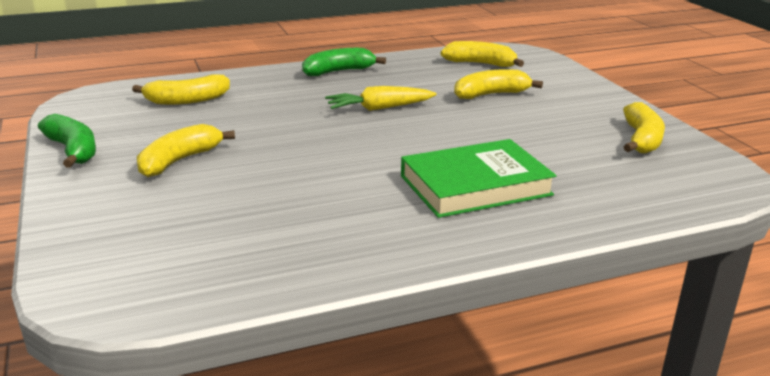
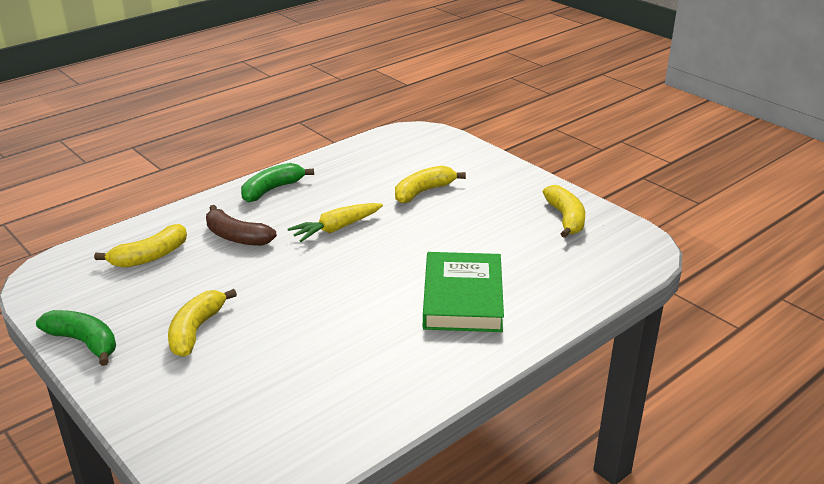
camera: 20 degrees left, 5 degrees up
green book [401,139,557,218] -> green book turned 45 degrees counterclockwise [423,252,504,332]
yellow banana [441,41,524,67] -> none
none -> brown banana [206,205,277,246]

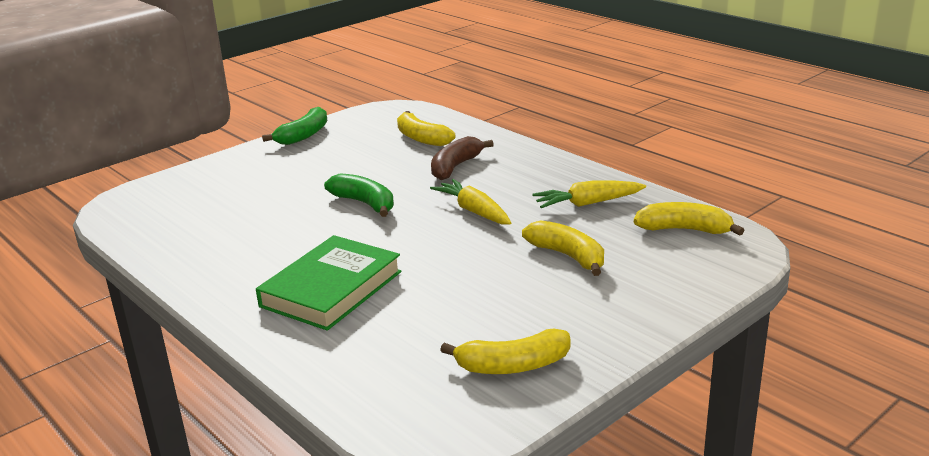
camera: 90 degrees right, 5 degrees down
yellow banana [168,289,237,357] -> yellow banana moved to [634,202,744,236]
green banana [241,163,314,202] -> green banana moved to [324,173,394,217]
green book [423,252,504,332] -> green book turned 60 degrees counterclockwise [256,235,402,331]
none -> yellow carrot [532,181,646,208]

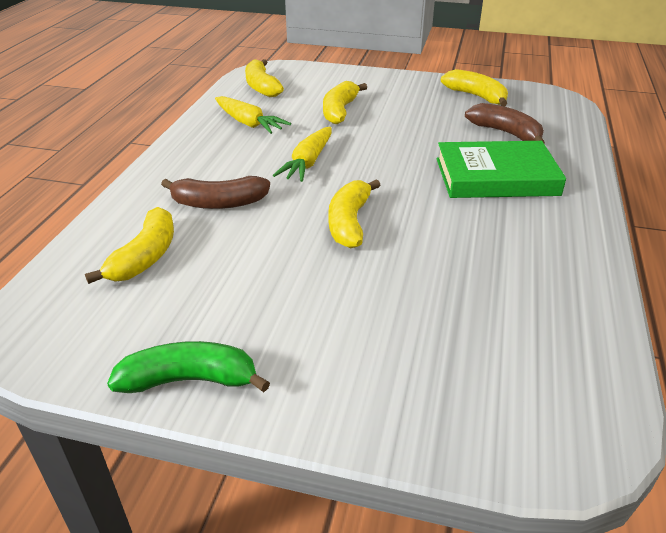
camera: 125 degrees left, 10 degrees up
green banana [324,173,394,217] -> yellow banana [328,179,380,248]
none -> brown banana [465,103,545,144]

